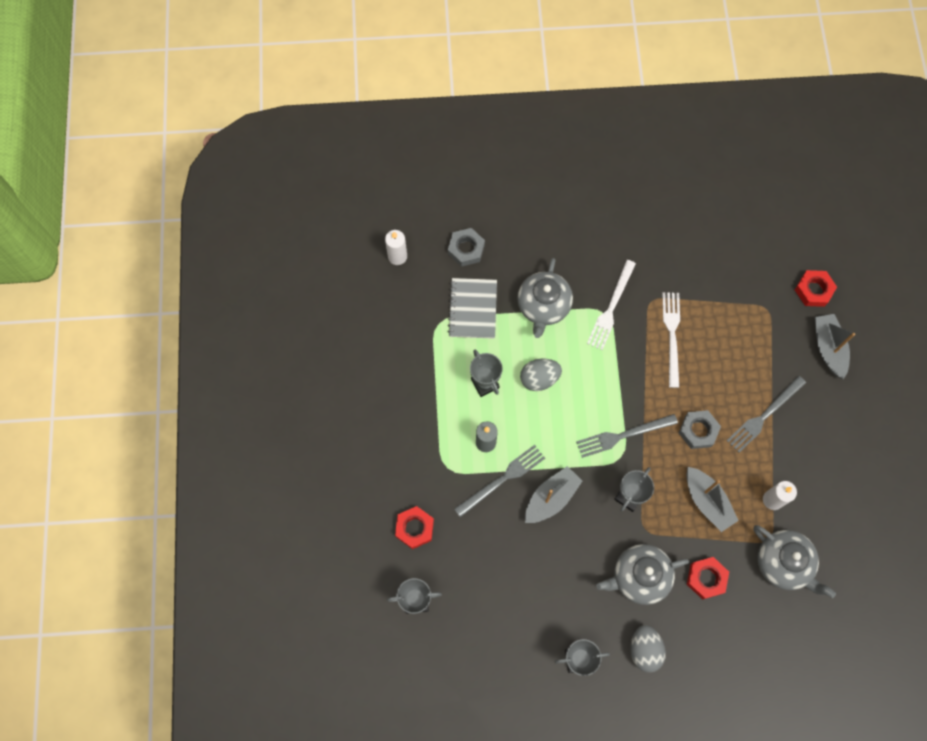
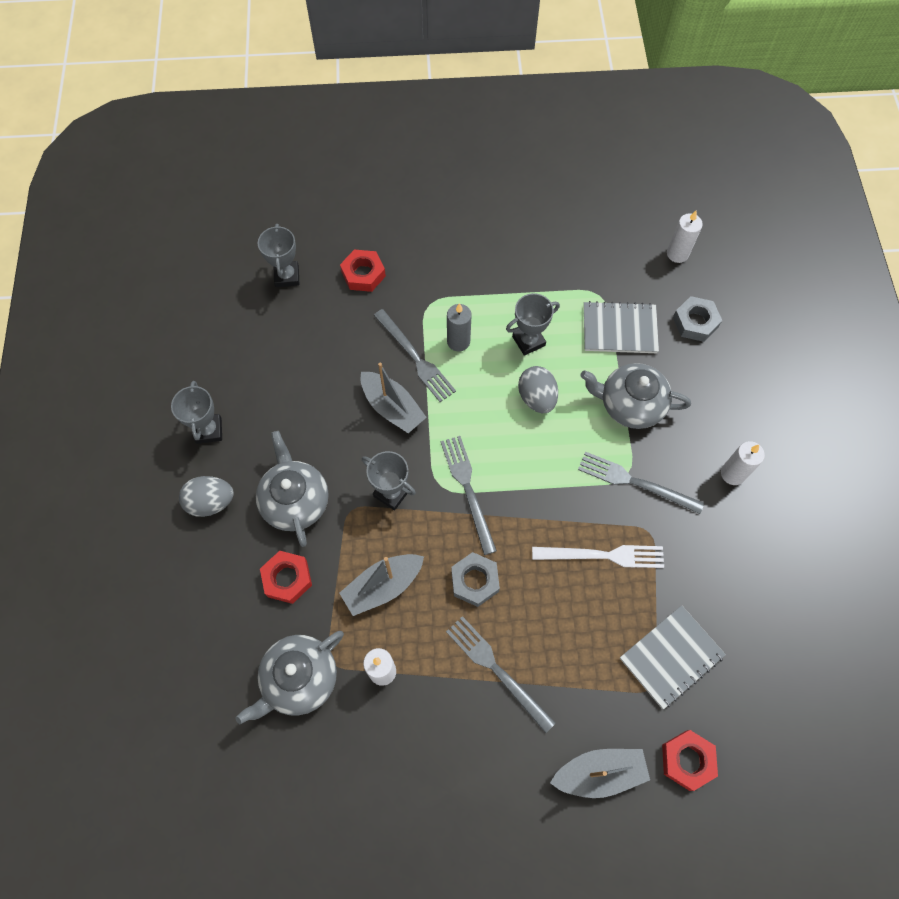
camera: 90 degrees right, 5 degrees down
white fork [587,260,636,350] -> grey fork [578,451,704,514]
none -> grey notebook [620,605,726,709]
none -> white candle [721,441,765,485]

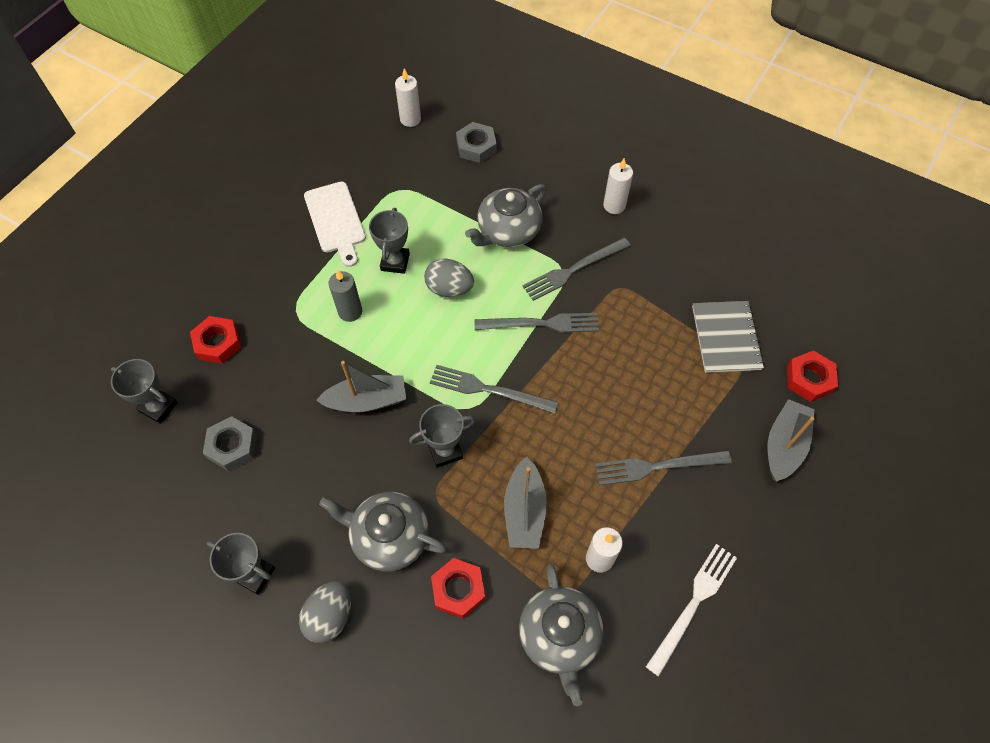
camera: 55 degrees left, 5 degrees down
grey fork [373,309,456,402] -> grey fork moved to [474,313,599,333]
grey nut [451,552,500,607] -> grey nut moved to [203,416,257,471]
white fork [532,545,664,568] -> white fork moved to [646,544,737,677]
grey notebook [584,301,659,353] -> none
none -> white cutting board [304,181,366,267]

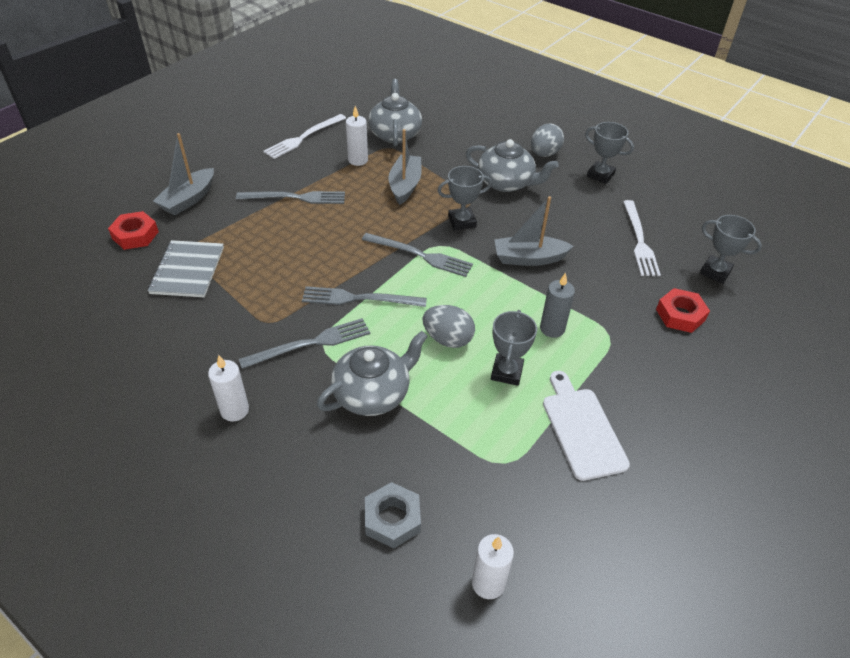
camera: 175 degrees left, 15 degrees down
grey nut [203,416,257,471] -> white fork [623,200,661,276]
red nut [431,558,485,619] -> none

